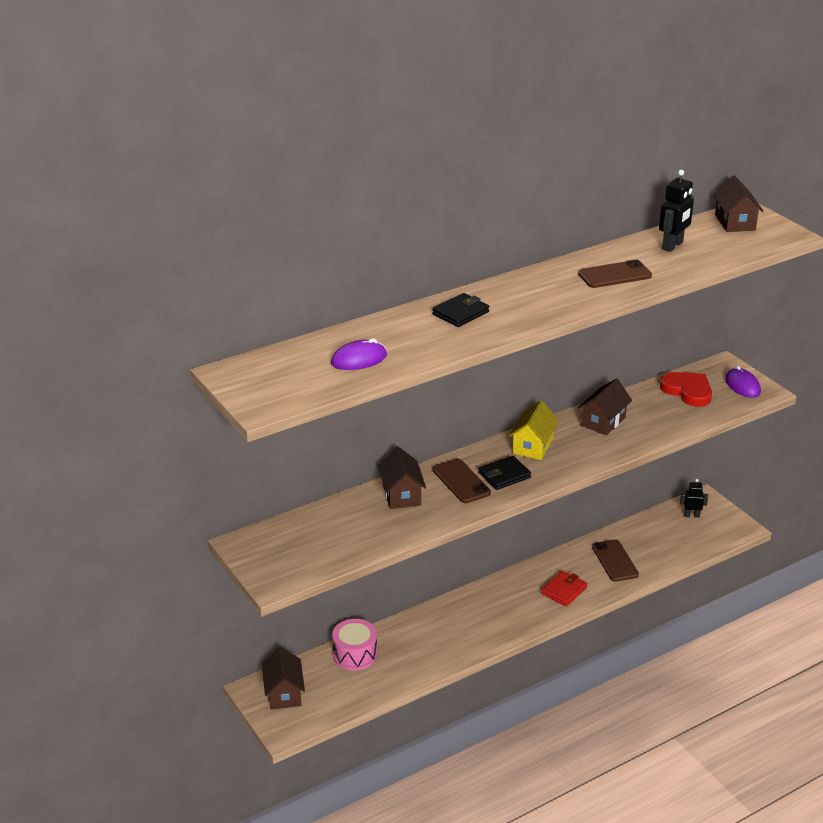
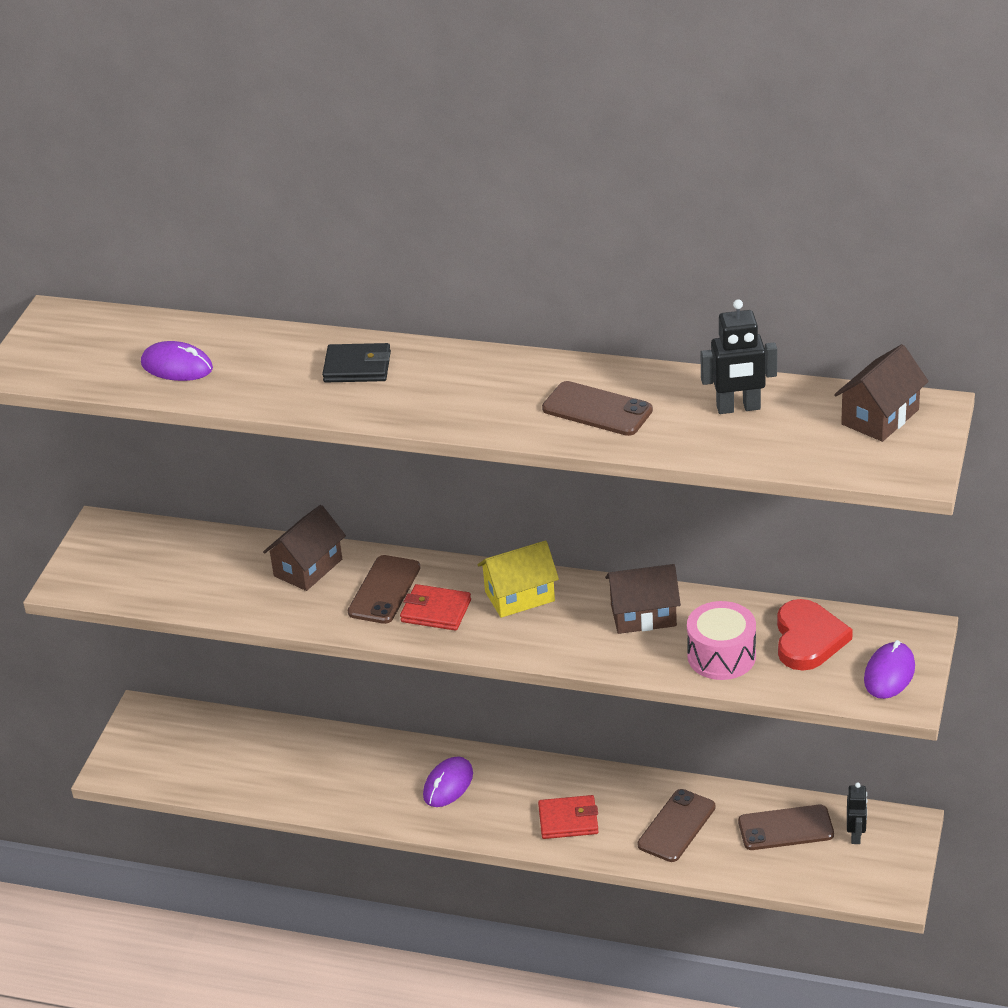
camera: 50 degrees right, 5 degrees up
brown house [262,647,305,710] -> none
pink drum [332,619,377,671] -> pink drum moved to [687,601,756,680]
black wallet [479,456,531,490] -> red wallet [400,584,471,631]
black robot [680,479,708,518] -> black robot turned 45 degrees clockwise [847,782,867,844]
none -> purple mouse [423,756,473,807]
none -> brown phone [738,805,834,850]

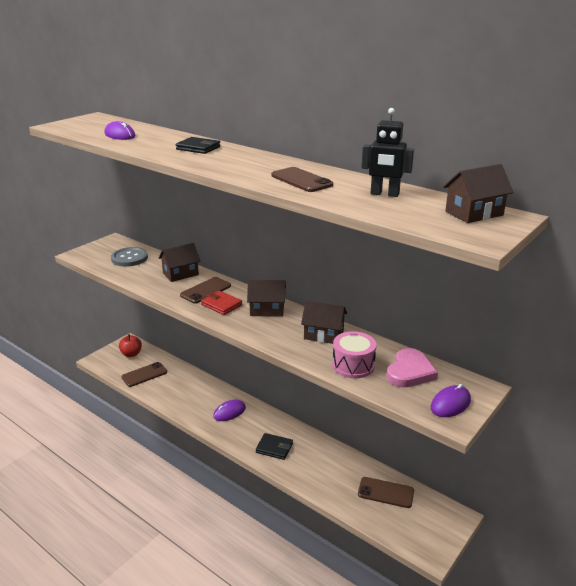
camera: 20 degrees right, 10 degrees down
yellow house [477,540,559,618] -> brown house [247,280,286,317]
red wallet [538,795,598,839] -> black wallet [256,433,293,460]
brown phone [638,789,715,862] -> brown phone moved to [121,362,167,387]
red heart [777,599,853,671] -> pink heart [386,348,438,387]
black robot [847,782,867,844] -> none
none -> grey button [111,247,148,267]
none -> red apple [119,334,142,357]

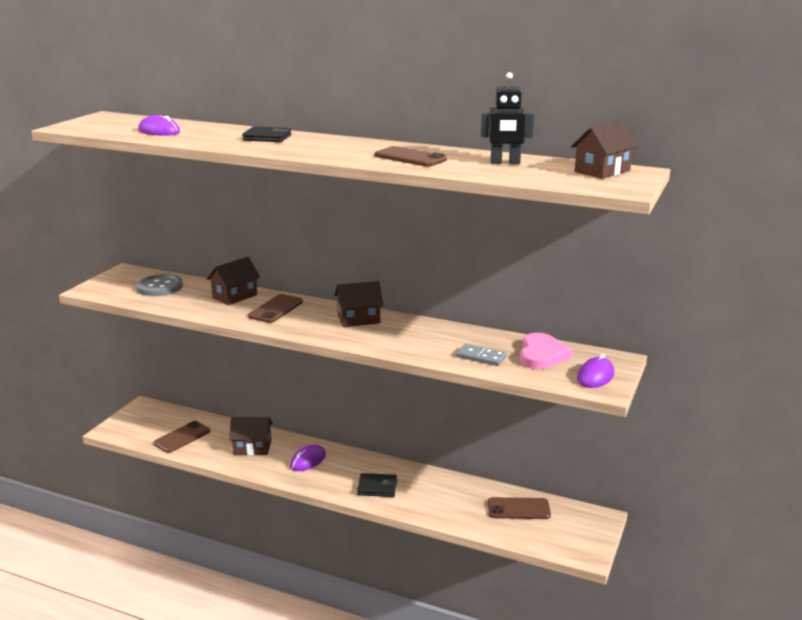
camera: 15 degrees left, 5 degrees down
red apple [119,334,142,357] -> none
red wallet [201,291,242,315] -> none
brown house [301,301,347,344] -> brown house moved to [229,417,273,455]
pink drum [332,331,376,378] -> grey domino [456,344,507,366]

